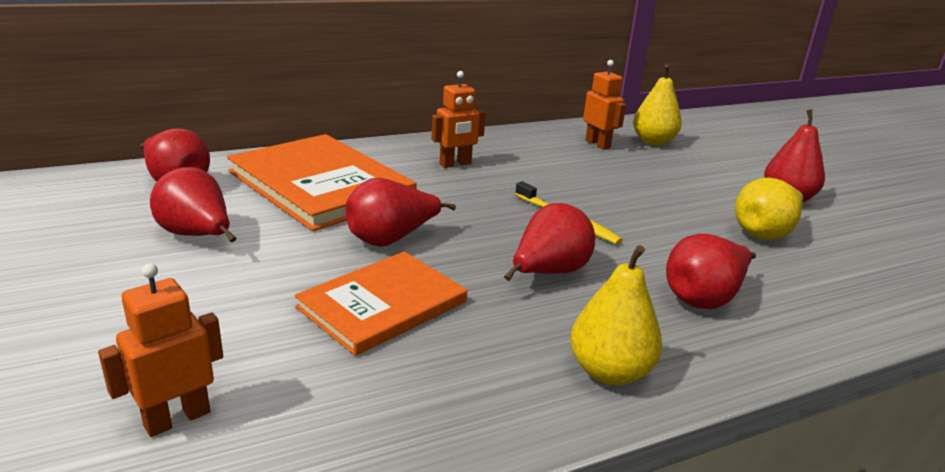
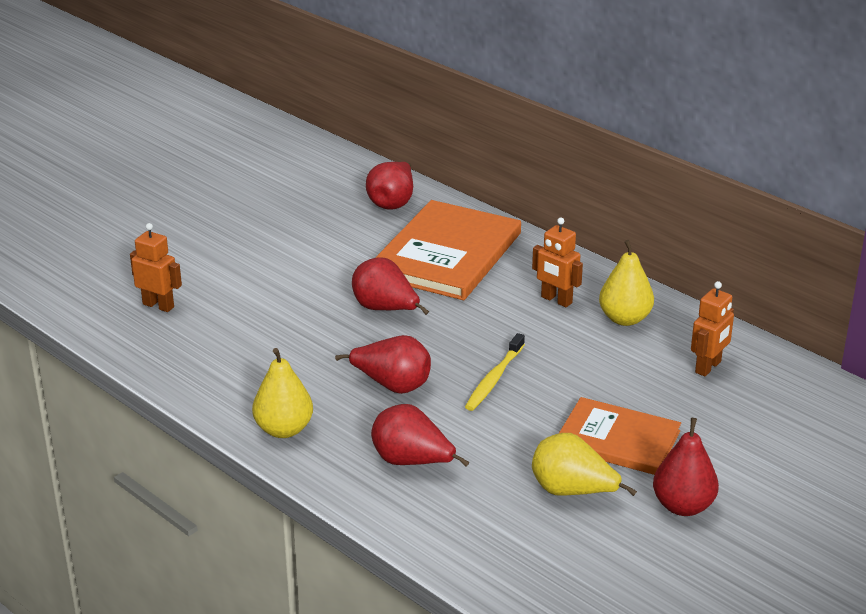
camera: 70 degrees right, 5 degrees up
red pear [150,167,236,242] -> none
orange book [294,251,467,356] -> orange book moved to [559,397,681,475]
yellow pear [633,65,682,146] -> yellow pear moved to [599,240,654,326]

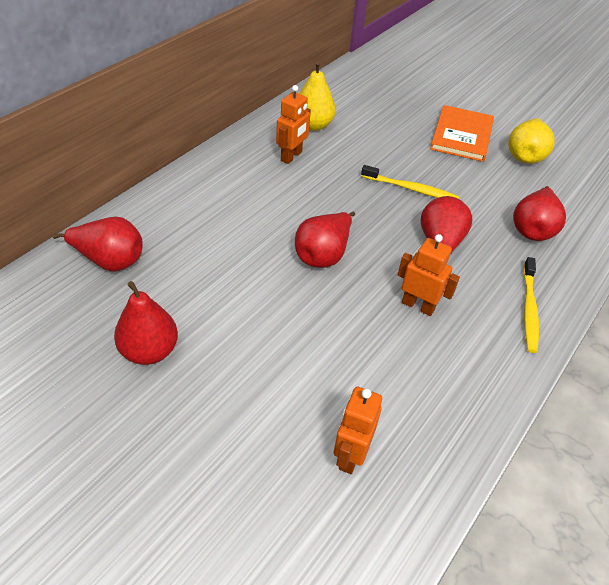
camera: 100 degrees left, 15 degrees up
yellow pear [252,348,313,438] -> yellow toothbrush [523,257,539,353]
orange book [375,200,521,300] -> none
red pear [653,418,719,516] -> red pear moved to [114,281,178,365]
orange robot [691,281,734,376] -> orange robot moved to [398,234,460,316]

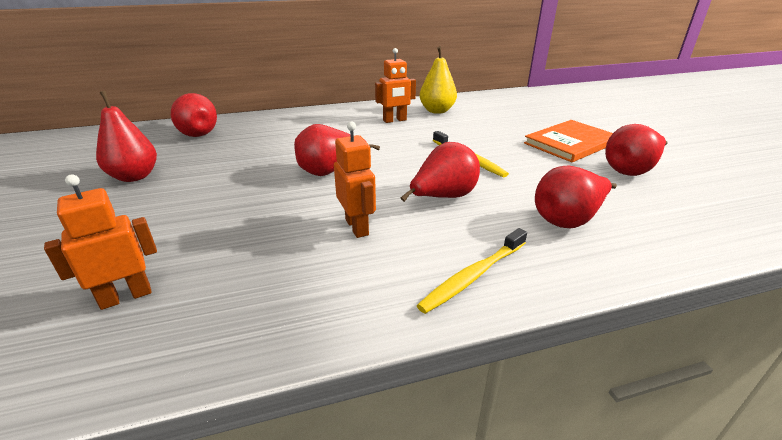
camera: 40 degrees right, 15 degrees down
yellow pear [508,118,555,164] -> red pear [605,124,668,176]

